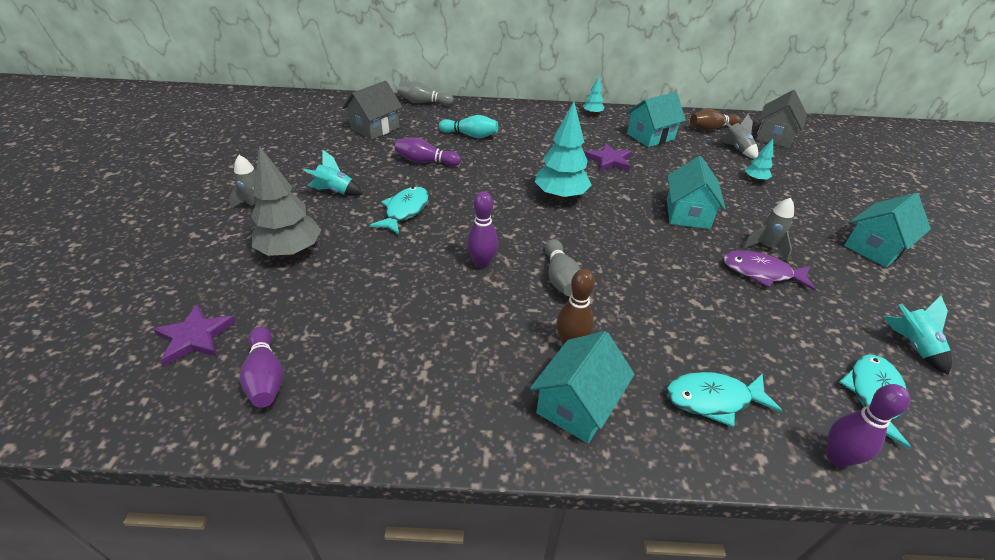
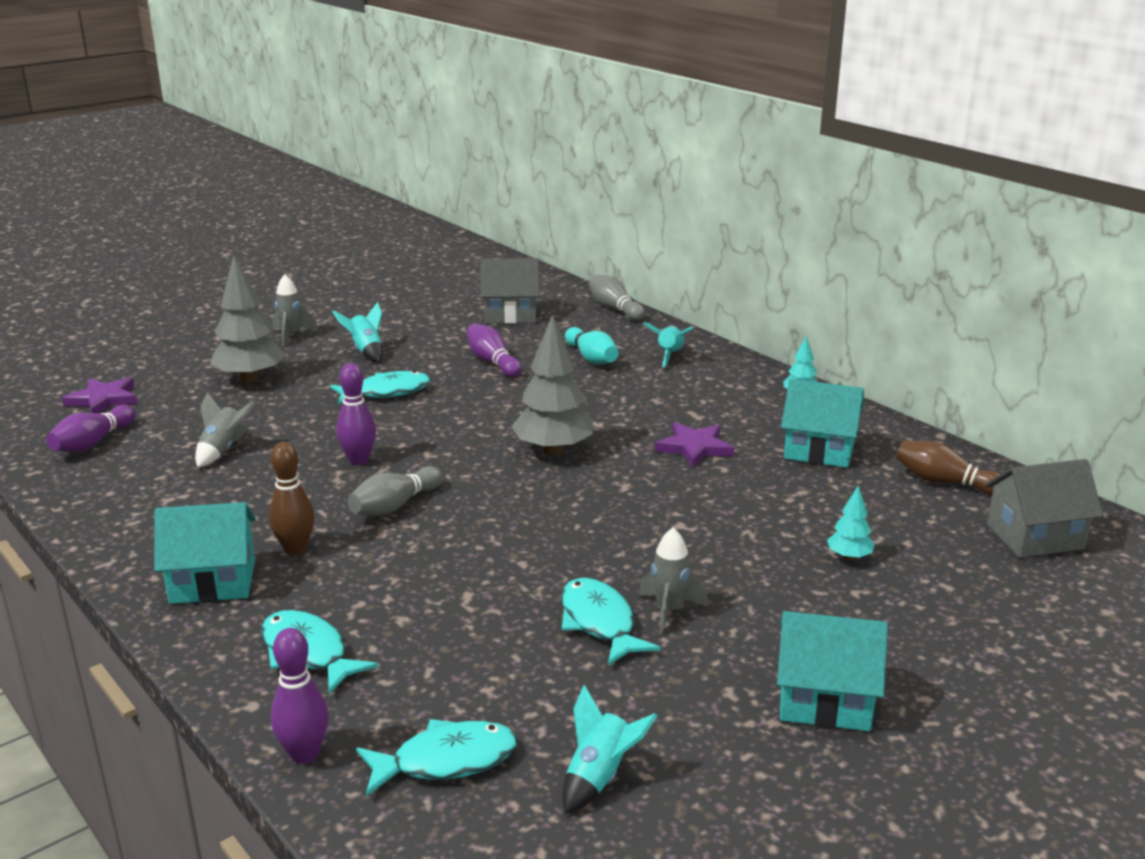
camera: 50 degrees right, 15 degrees down
turquoise tree [535,101,592,200] -> grey tree [511,314,593,455]
turquoise house [667,156,726,229] -> none
grey rocket [719,114,758,159] -> grey rocket moved to [195,392,256,467]
purple fish [723,251,815,291] -> turquoise fish [561,578,660,665]
none -> turquoise rocket [643,322,693,368]

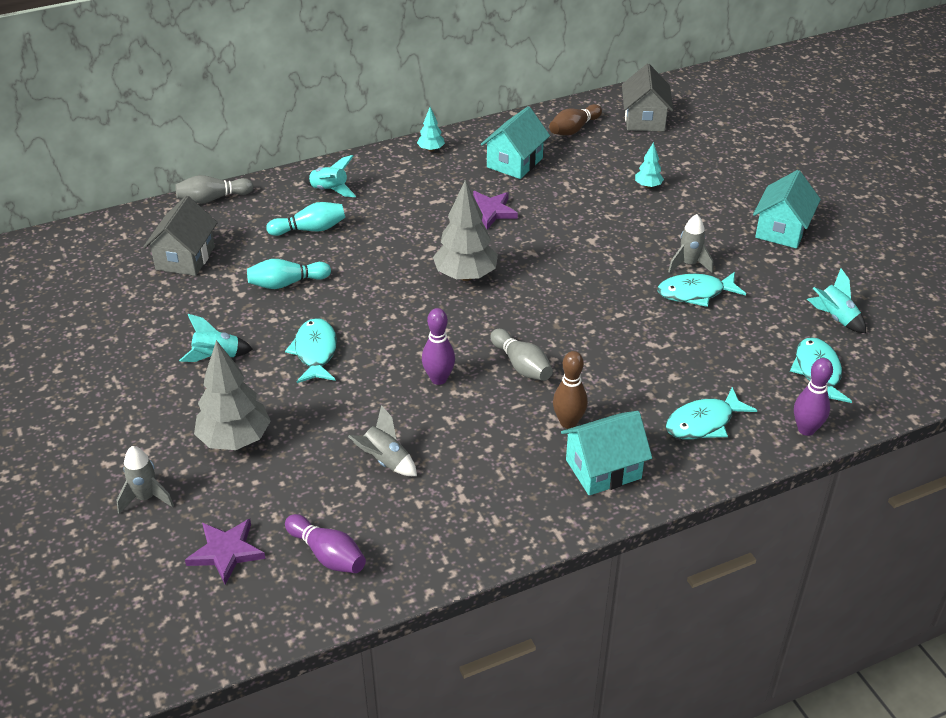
camera: 75 degrees left, 15 degrees up
turquoise house [154,502,256,604] -> turquoise house turned 60 degrees clockwise [561,411,652,495]
grey rocket [272,274,318,347] -> grey rocket moved to [116,446,174,514]
purple bowling pin [466,323,521,377] -> turquoise bowling pin [247,259,331,289]

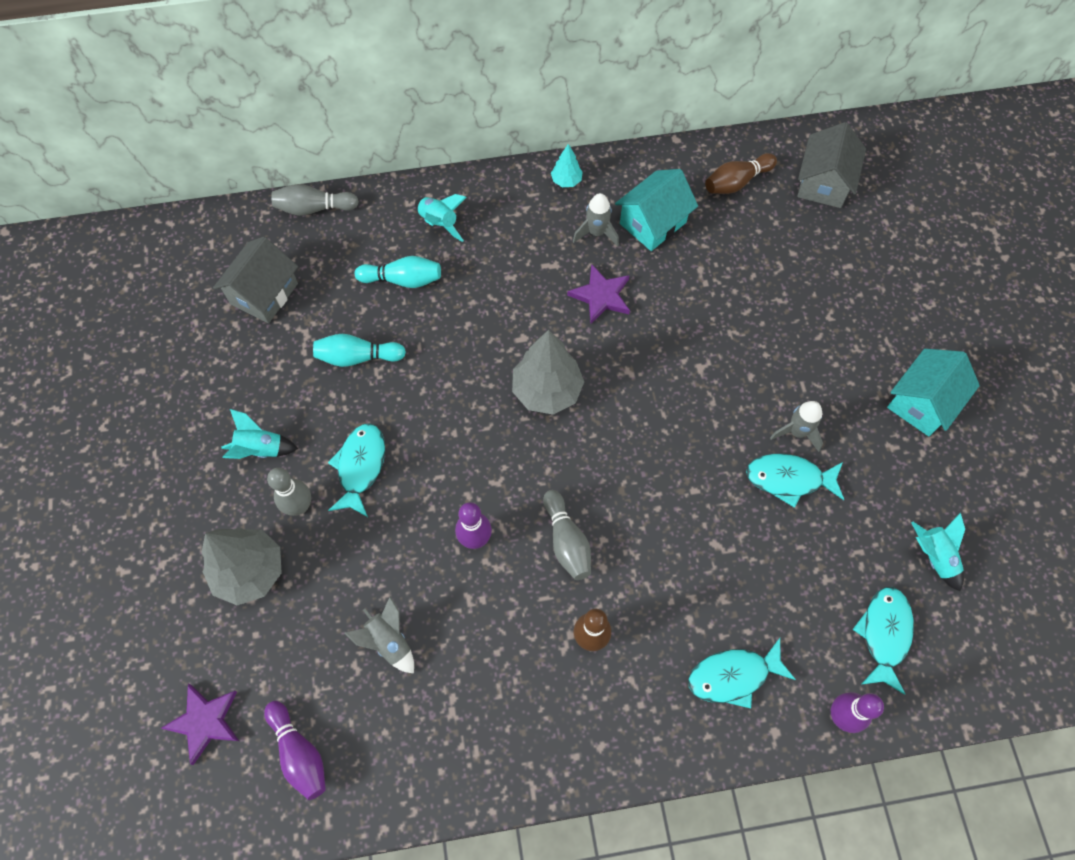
camera: 15 degrees right, 25 degrees up
grey rocket [116,446,174,514] -> grey rocket moved to [573,193,619,247]
turquoise house [561,411,652,495] -> none
turquoise tree [635,142,664,188] -> none
none -> grey bowling pin [267,468,311,516]

